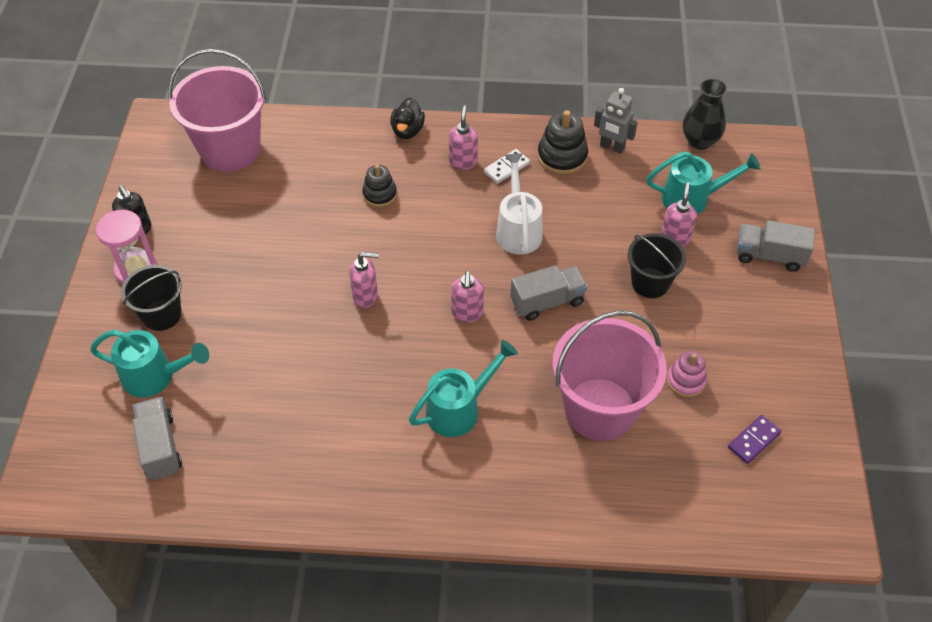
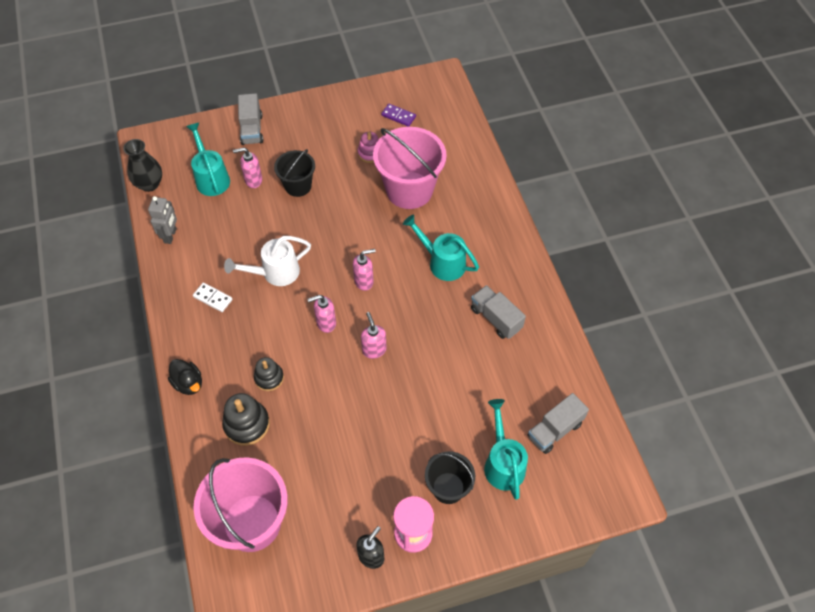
camera: 110 degrees left, 5 degrees up
black duck [390,98,425,139] -> black duck turned 60 degrees clockwise [168,359,202,395]
pink soap dispenser [449,105,478,170] -> pink soap dispenser moved to [308,295,336,333]
grey truck [510,265,588,321] -> grey truck moved to [471,285,526,339]
black stacking toy [537,110,588,175] -> black stacking toy moved to [222,393,270,446]

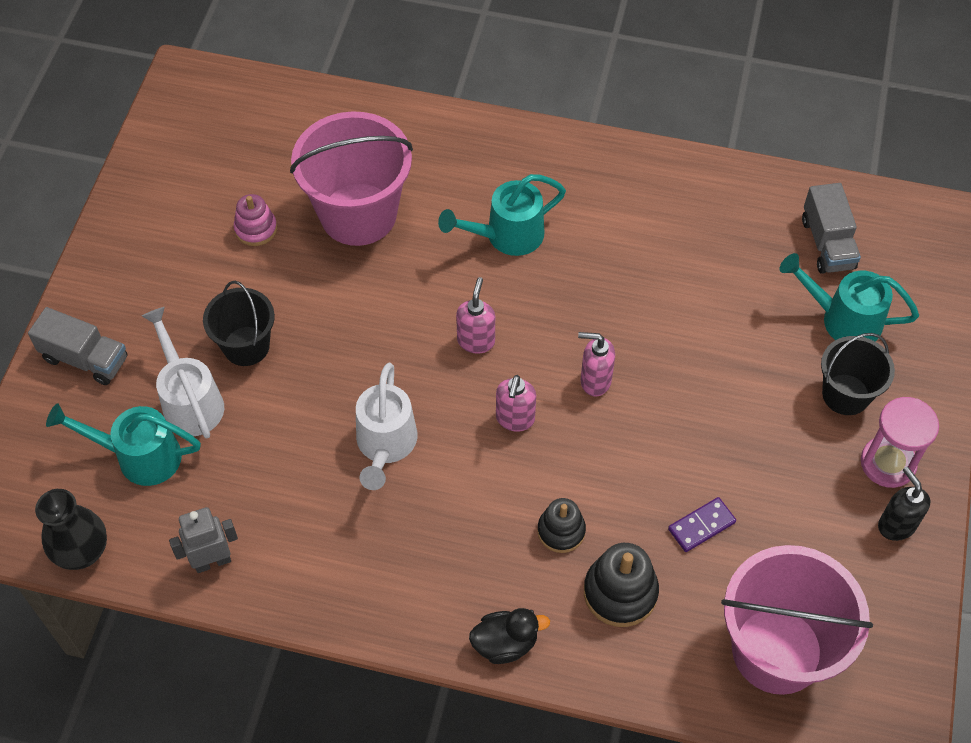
camera: 60 degrees left, 0 degrees up
grey robot [148,196,177,244] -> grey robot turned 60 degrees counterclockwise [169,507,238,573]
white domino [193,282,233,312] -> none
pink soap dispenser [233,148,262,188] -> white watering can [142,307,224,438]
purple domino [381,104,416,127] -> purple domino moved to [668,497,736,552]
grey truck [471,285,526,339] -> none

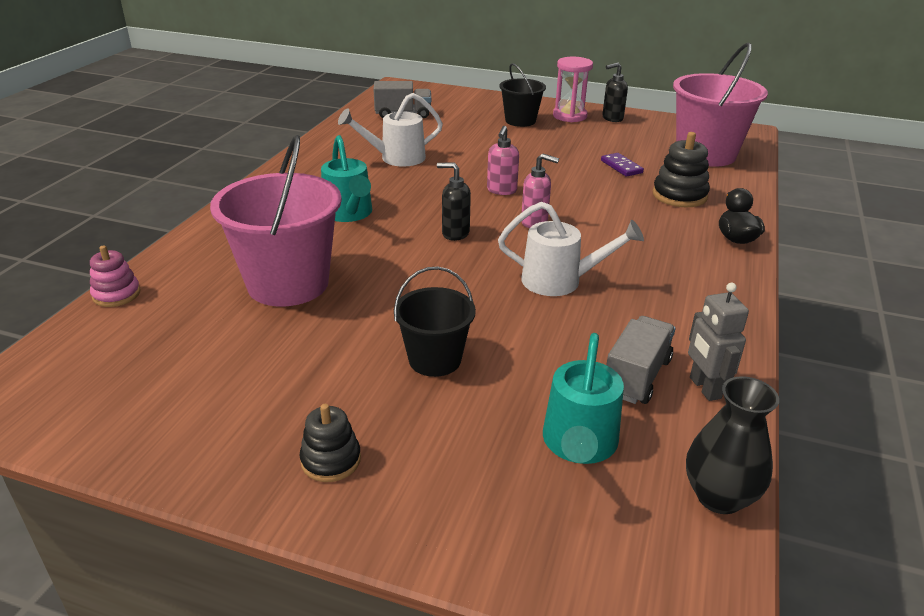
camera: 85 degrees left, 25 degrees down
grey truck [28,307,127,385] -> grey truck moved to [606,316,675,404]
white watering can [142,307,224,438] -> white watering can moved to [338,93,443,166]
pink stacking toy [234,194,277,246] -> pink stacking toy moved to [90,245,140,307]
pink soap dispenser [456,277,495,354] -> black soap dispenser [437,162,471,241]
black stacking toy [537,498,586,553] -> black stacking toy moved to [300,404,361,482]
turquoise watering can [779,253,919,342] -> none

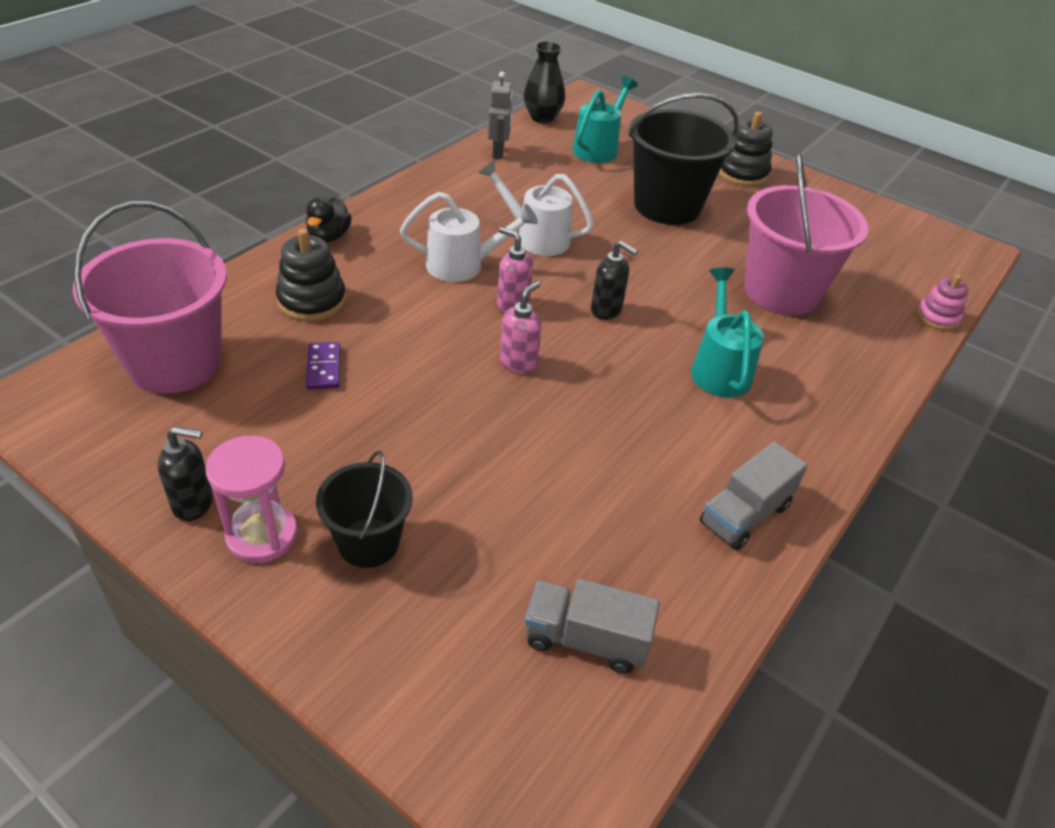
camera: 165 degrees left, 10 degrees up
black stacking toy [300,404,361,482] -> black stacking toy [718,112,773,187], size x1.51
white watering can [338,93,443,166] -> white watering can moved to [400,192,538,282]
black bucket [394,266,476,377] -> black bucket [628,93,738,225], size x1.75
grey truck [606,316,675,404] -> grey truck moved to [700,441,808,550]

